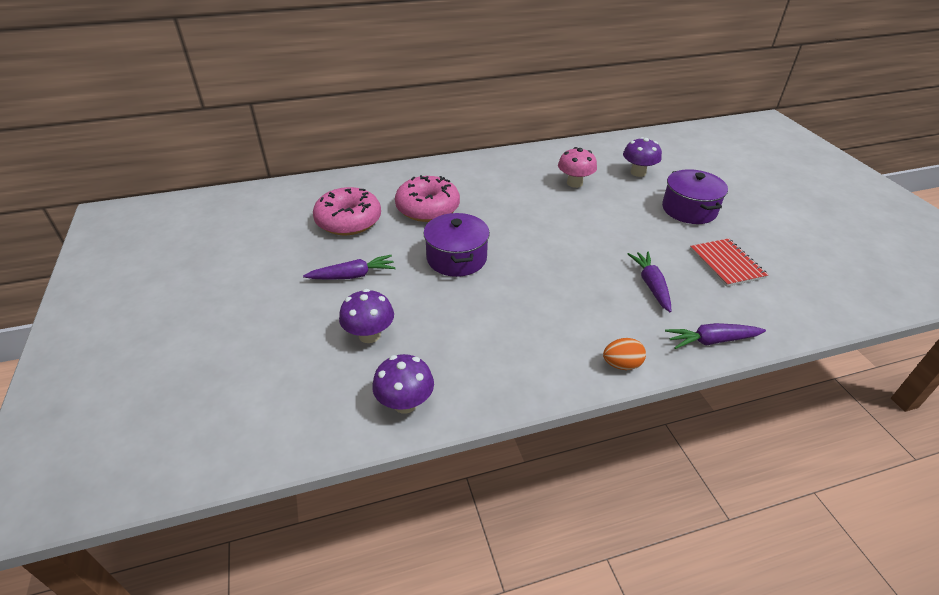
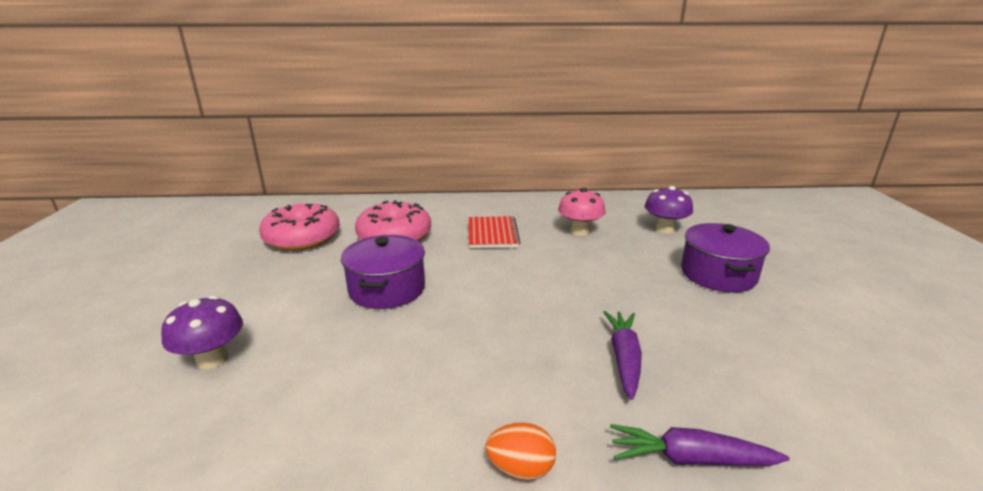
camera: 15 degrees right, 15 degrees down
purple carrot [303,255,396,280] -> none
purple mushroom [372,354,434,414] -> none
red notebook [690,238,768,287] -> red notebook moved to [469,216,520,248]

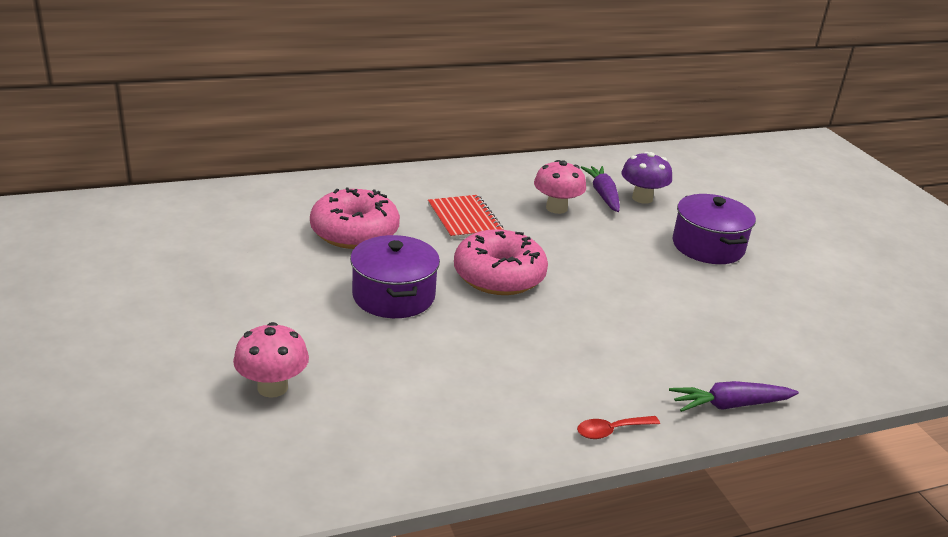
camera: 20 degrees left, 5 degrees up
purple mushroom [161,296,243,369] -> pink mushroom [233,322,309,398]
pink donut [259,203,340,251] -> pink donut moved to [454,229,548,295]
orange egg [485,423,556,480] -> red spoon [577,416,660,439]
purple carrot [603,311,642,400] -> purple carrot moved to [581,166,620,212]

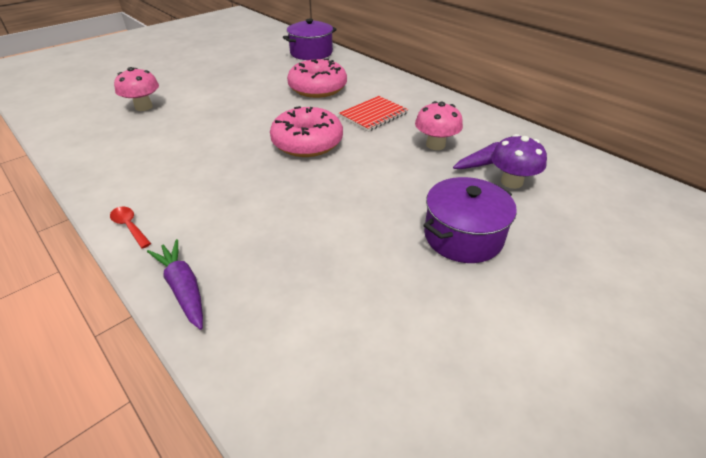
camera: 70 degrees right, 10 degrees up
purple pot [350,235,440,318] -> purple pot moved to [283,19,337,60]

